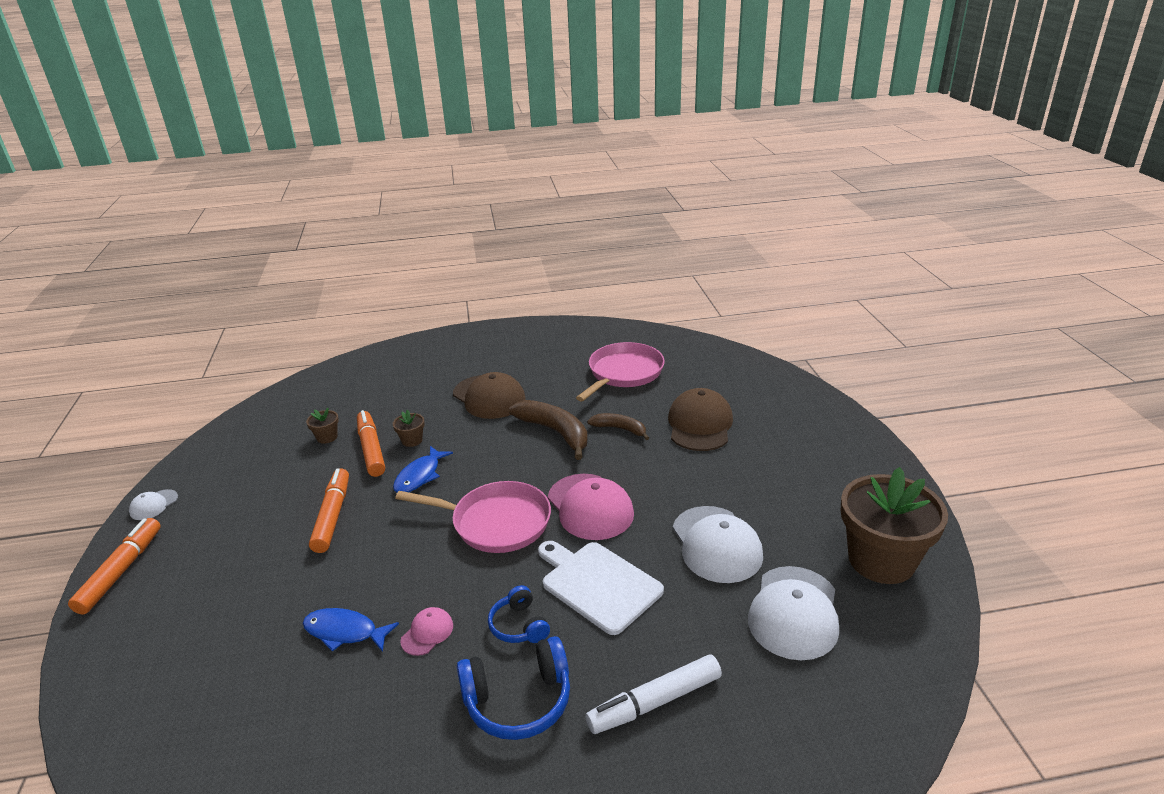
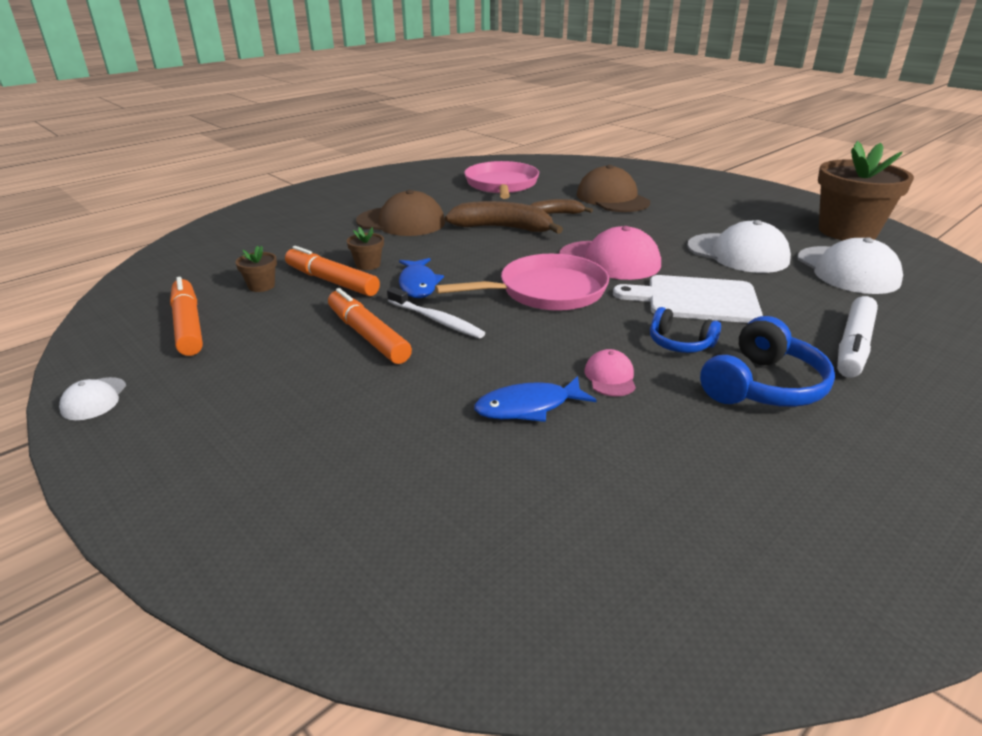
camera: 35 degrees left, 0 degrees up
orange marker [68,518,161,615] -> orange marker moved to [170,277,203,356]
none -> white toothbrush [387,287,485,338]

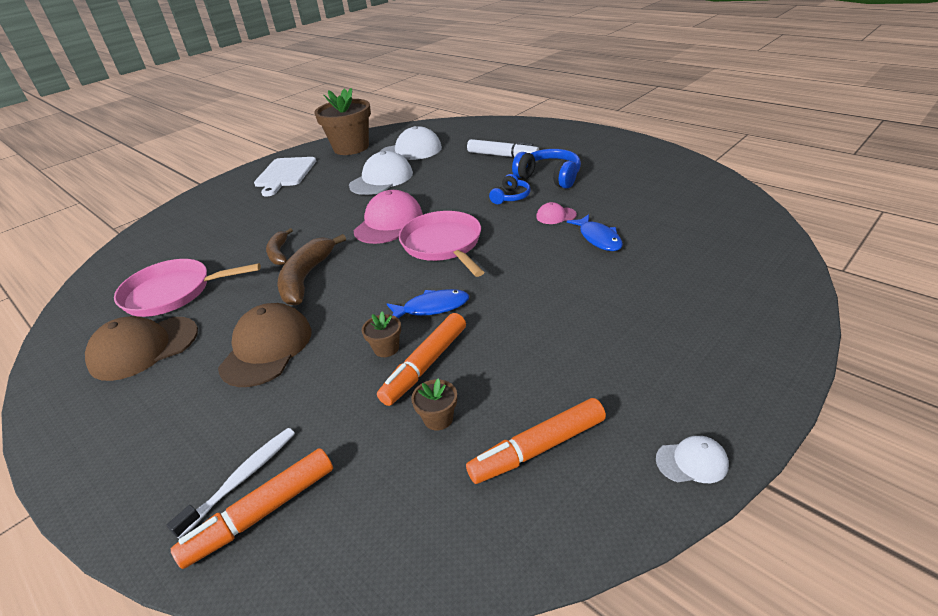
camera: 90 degrees left, 5 degrees up
orange marker [328,288,412,364] -> orange marker moved to [171,448,333,569]
white toothbrush [387,287,485,338] -> white toothbrush moved to [166,428,295,539]
brown cap [577,165,650,212] -> brown cap moved to [85,316,198,381]
white cutting board [613,275,763,323] -> white cutting board moved to [254,157,316,197]

